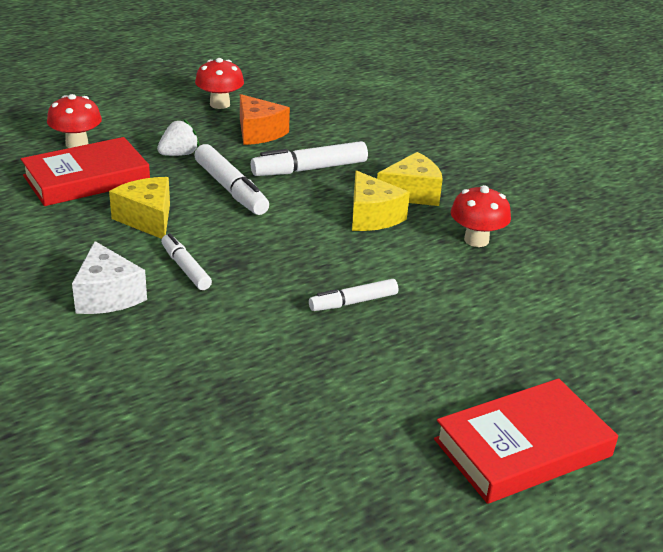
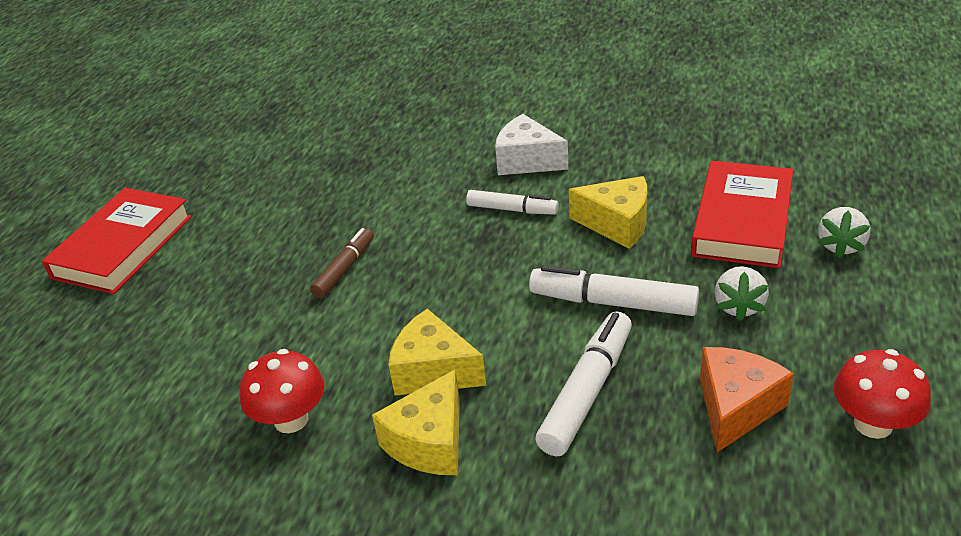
camera: 145 degrees right, 5 degrees up
red mushroom [47,94,102,148] -> white strawberry [818,207,870,258]
orange cheese [240,94,290,145] -> orange cheese turned 105 degrees clockwise [700,347,794,452]
white marker [309,279,398,311] -> brown marker [310,228,374,298]

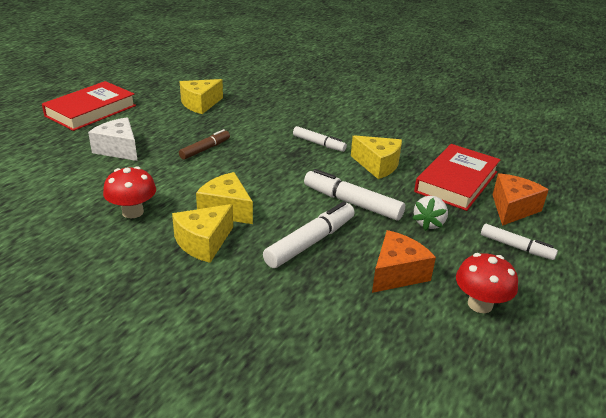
camera: 10 degrees right, 5 degrees down
white cheese [495,114,568,175] -> white cheese moved to [88,117,138,161]
white strawberry [818,207,870,258] -> orange cheese [492,173,549,226]
none -> yellow cheese [180,79,223,114]
none -> white marker [481,224,558,260]

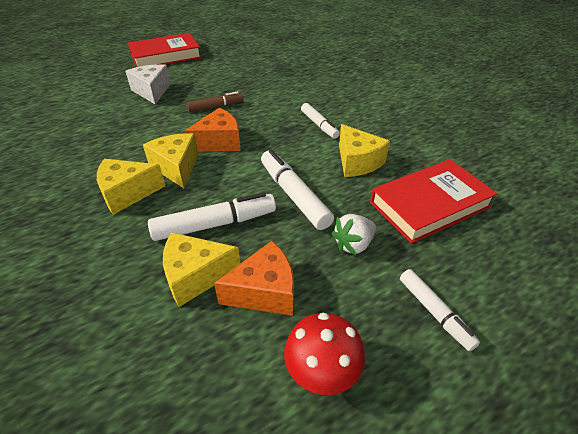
camera: 30 degrees right, 10 degrees up
red mushroom [103,166,156,218] -> none
yellow cheese [180,79,223,114] -> yellow cheese moved to [163,232,241,307]
orange cheese [492,173,549,226] -> orange cheese moved to [185,108,241,152]

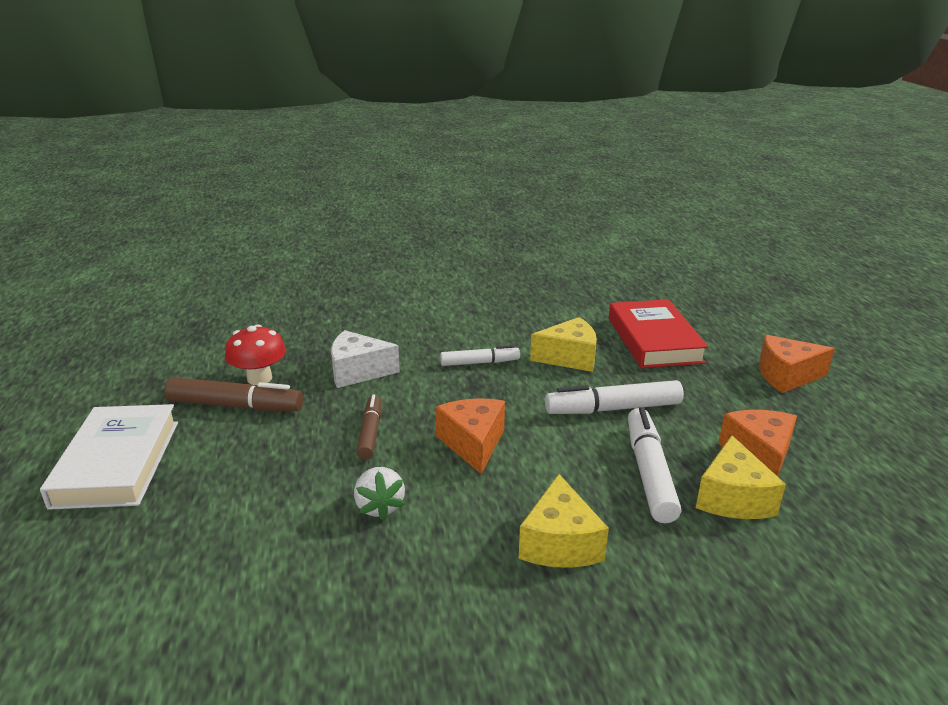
camera: 70 degrees left, 15 degrees down
white cheese [125,64,171,104] -> white cheese moved to [331,330,400,388]
red book [128,33,202,67] -> white book [40,404,178,510]
yellow cheese [143,133,199,188] -> none
red mushroom [284,313,365,395] -> red mushroom moved to [225,325,286,385]
white strawberry [331,214,376,255] -> white strawberry moved to [354,467,405,521]
white marker [400,269,480,351] -> orange cheese [759,335,835,393]
none -> brown marker [165,377,303,411]

